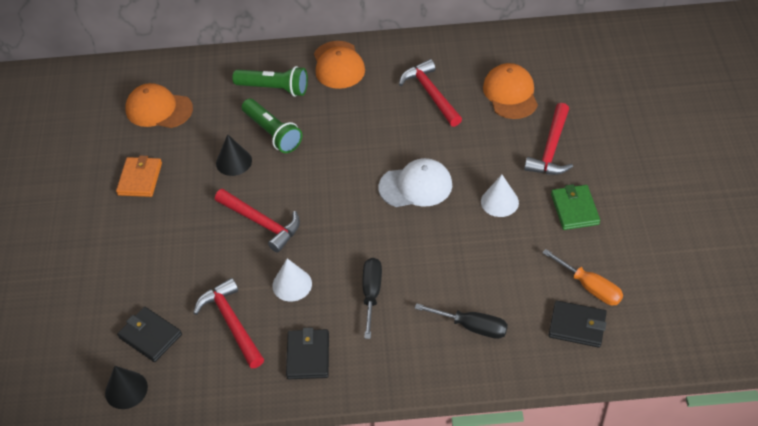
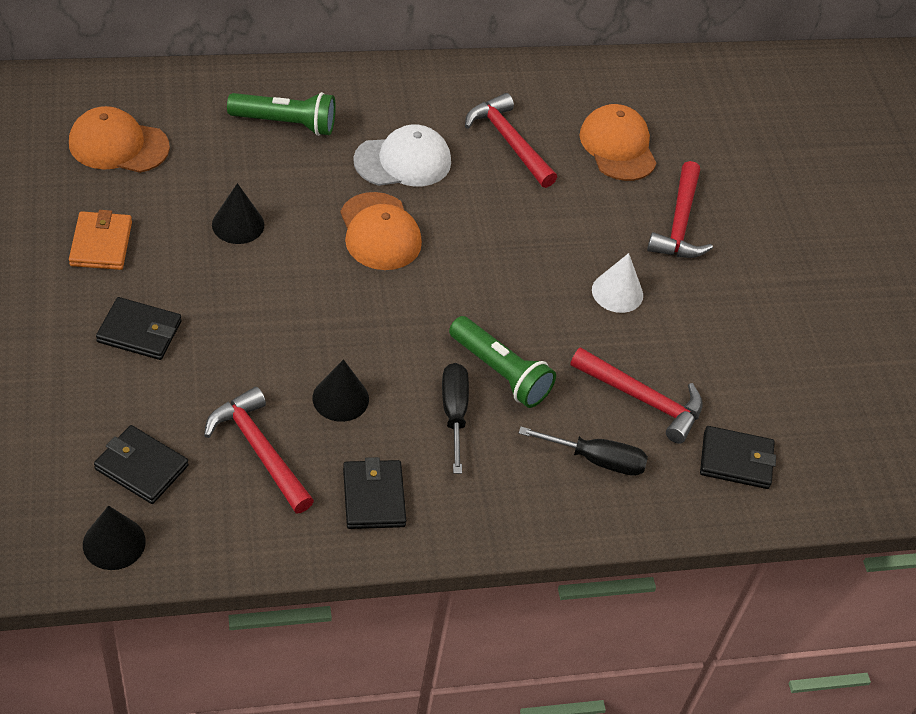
camera: 15 degrees left, 0 degrees up
red hammer [215,189,300,253] -> red hammer moved to [570,347,703,444]
green flashlight [242,99,302,153] -> green flashlight moved to [449,316,556,408]
white cone [272,258,312,301] -> black cone [313,359,369,422]
orange cap [314,41,365,89] -> orange cap moved to [340,192,422,270]
white cap [378,158,452,207] -> white cap moved to [353,125,451,186]
orange screwdriver [542,249,623,305] -> none
green wallet [551,184,600,230] -> none
none -> black wallet [96,297,182,360]

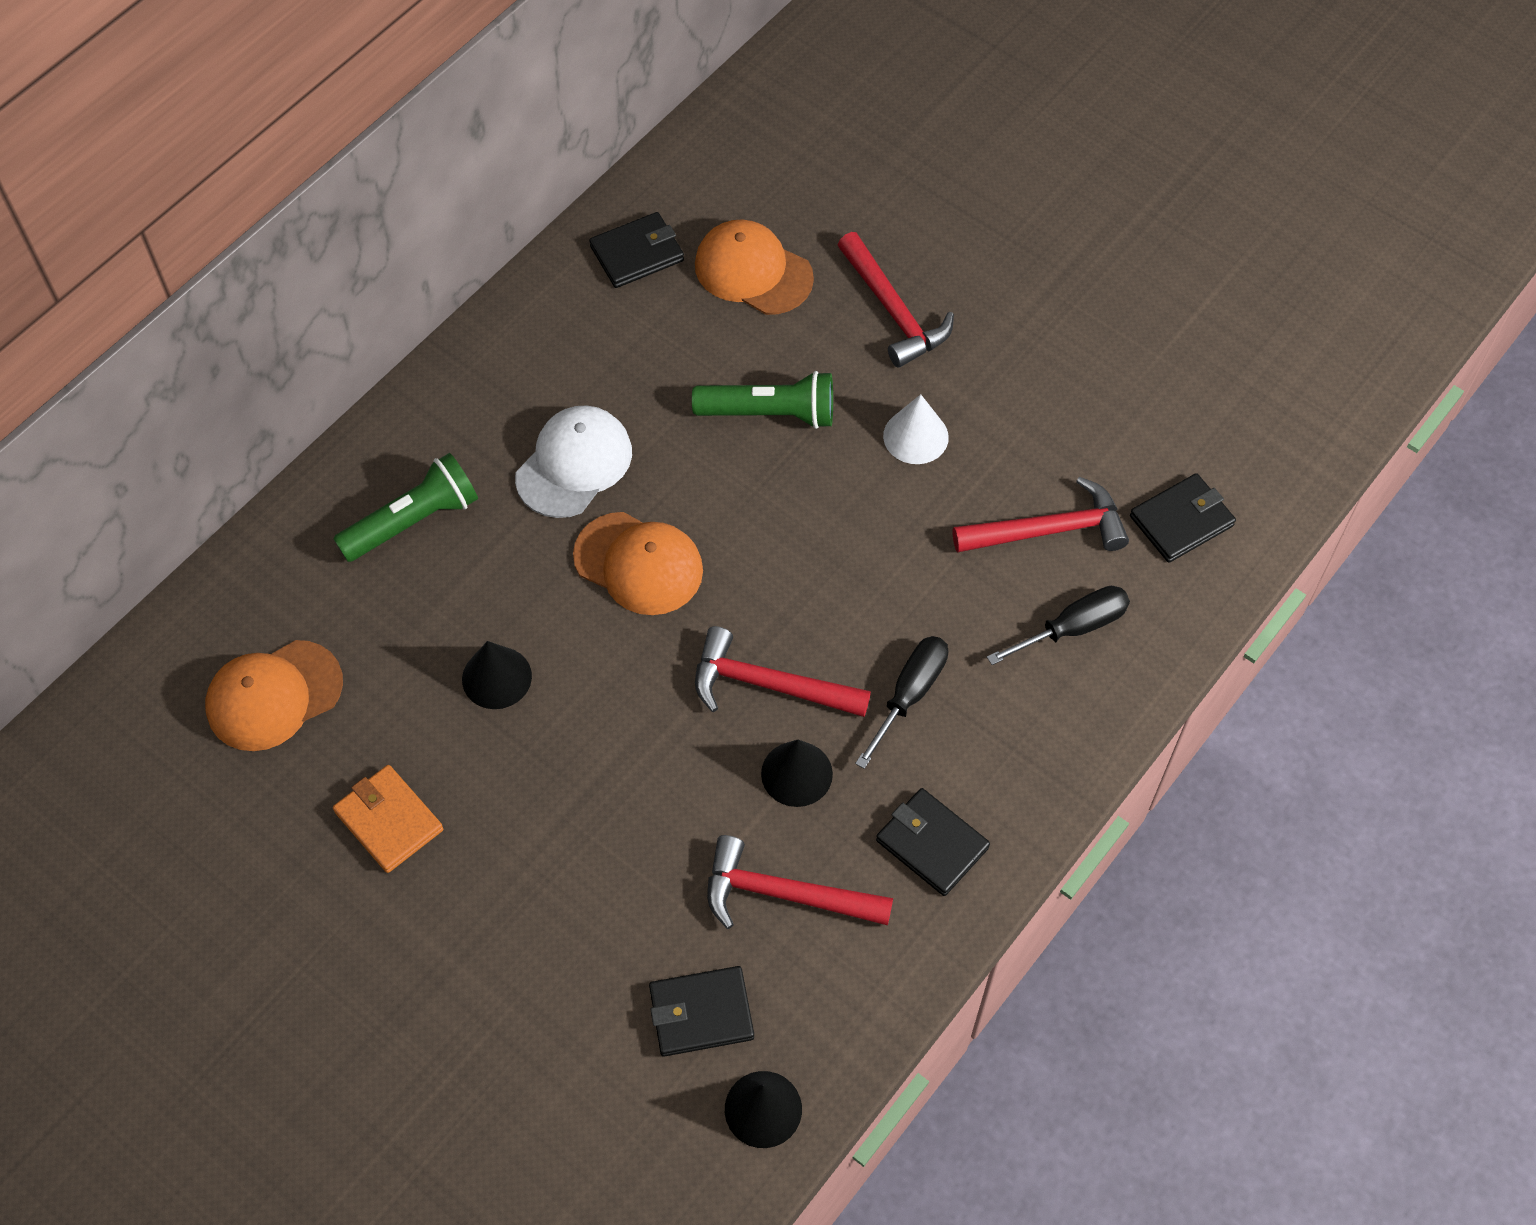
camera: 35 degrees left, 10 degrees up
black wallet [96,297,182,360] -> black wallet moved to [589,212,684,288]
black screwdriver [442,363,469,474] -> black screwdriver turned 75 degrees clockwise [855,636,948,769]
green flashlight [449,316,556,408] -> green flashlight moved to [692,371,833,429]
red hammer [465,93,557,188] -> red hammer moved to [695,626,871,717]

